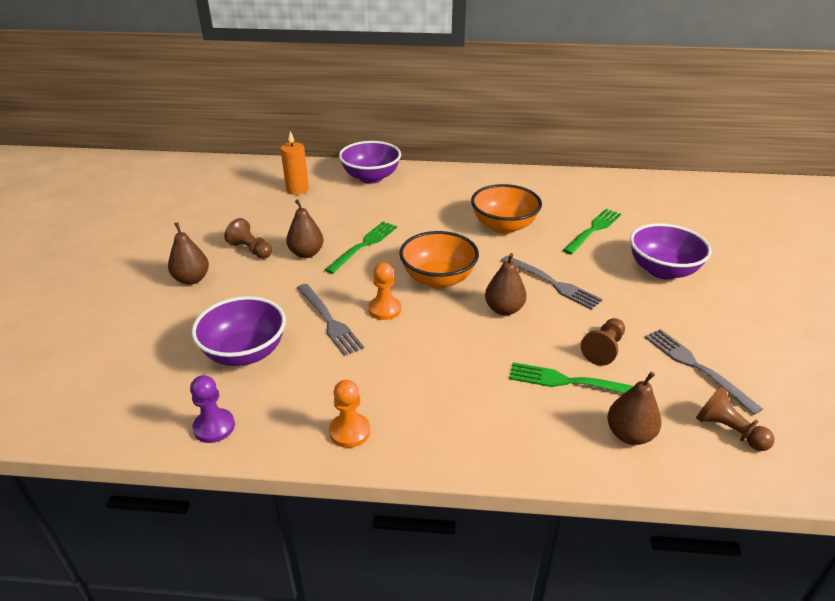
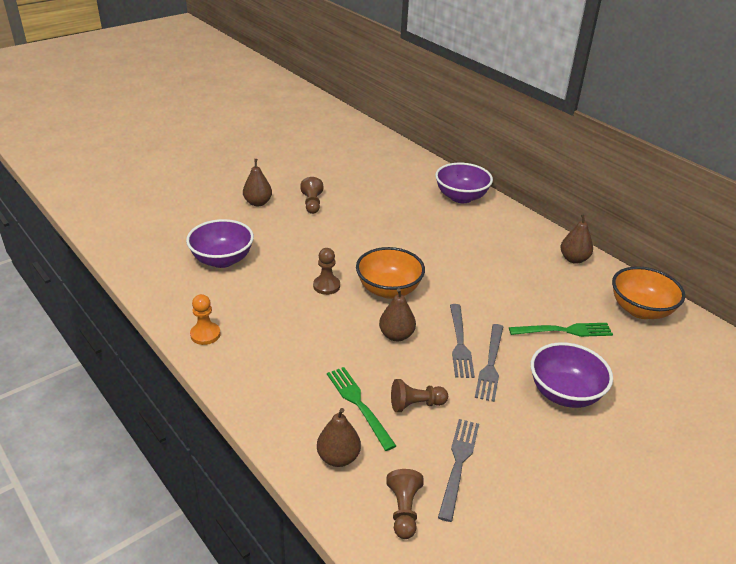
camera: 45 degrees right, 0 degrees up
purple pawn [190,375,235,443] -> none
orange candle [280,131,309,195] -> none
brown pear [286,199,324,258] -> brown pear moved to [561,214,593,264]
grey fork [297,284,364,356] -> grey fork moved to [475,324,503,402]
green fork [325,222,397,274] -> none
orange pawn [368,263,401,320] -> brown pawn [313,248,340,295]
orange bowl [471,184,542,234] -> orange bowl moved to [612,266,685,319]

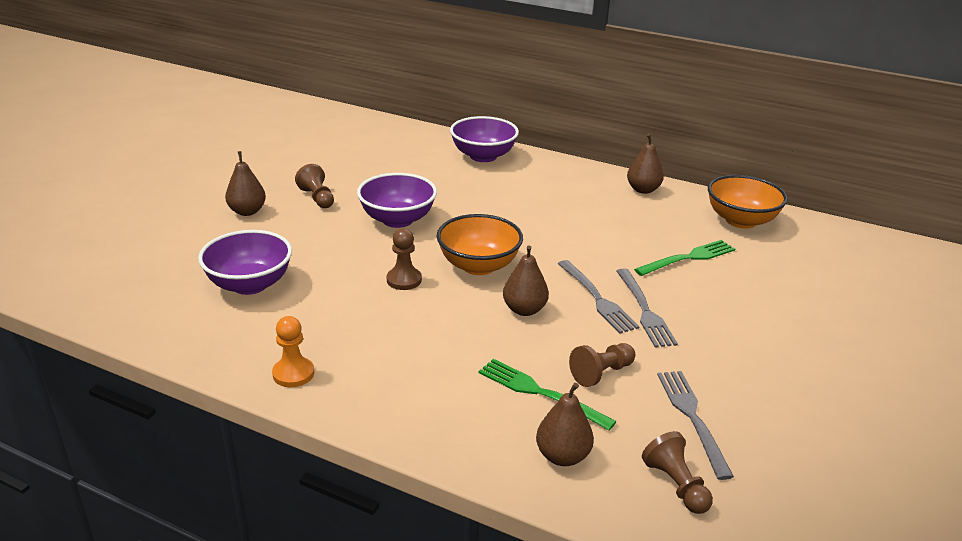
camera: 25 degrees left, 5 degrees down
purple bowl [531,342,613,408] -> purple bowl moved to [357,173,437,228]

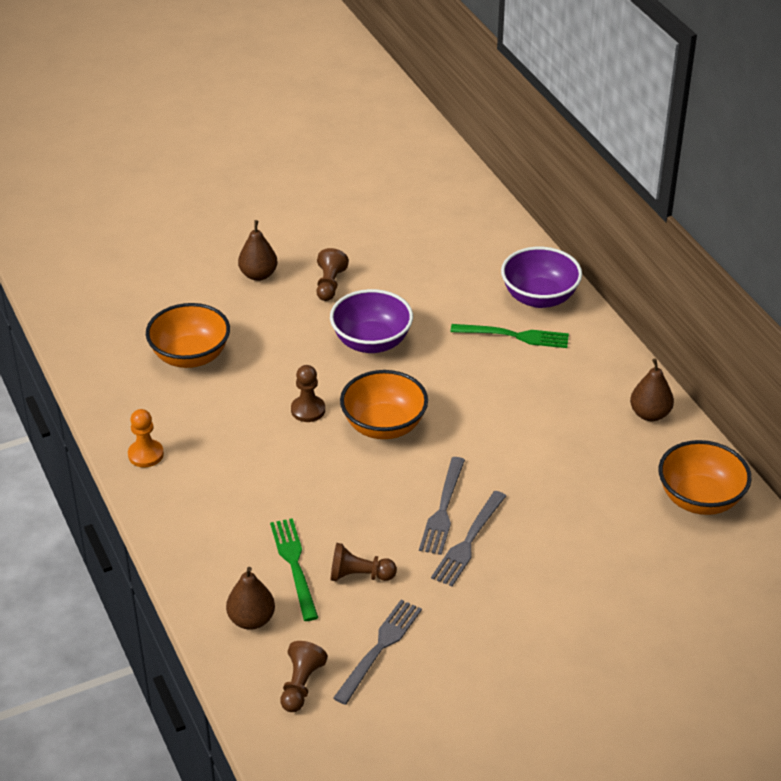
camera: 40 degrees right, 10 degrees up
purple bowl [198,230,292,295] -> orange bowl [146,303,230,368]
brown pear [503,245,549,316] -> none
green fork [634,240,735,276] -> green fork moved to [450,324,569,348]

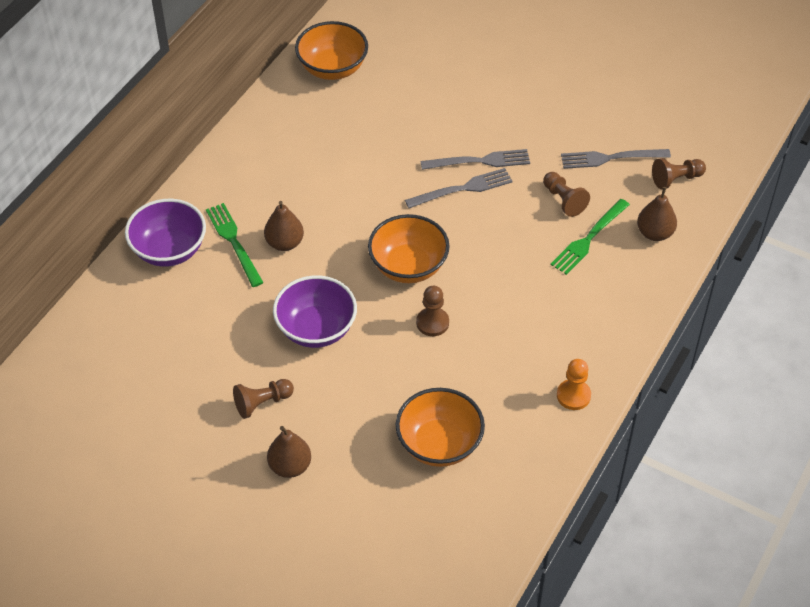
camera: 125 degrees left, 10 degrees up
brown pear [630,358,674,421] -> brown pear moved to [264,201,304,251]

